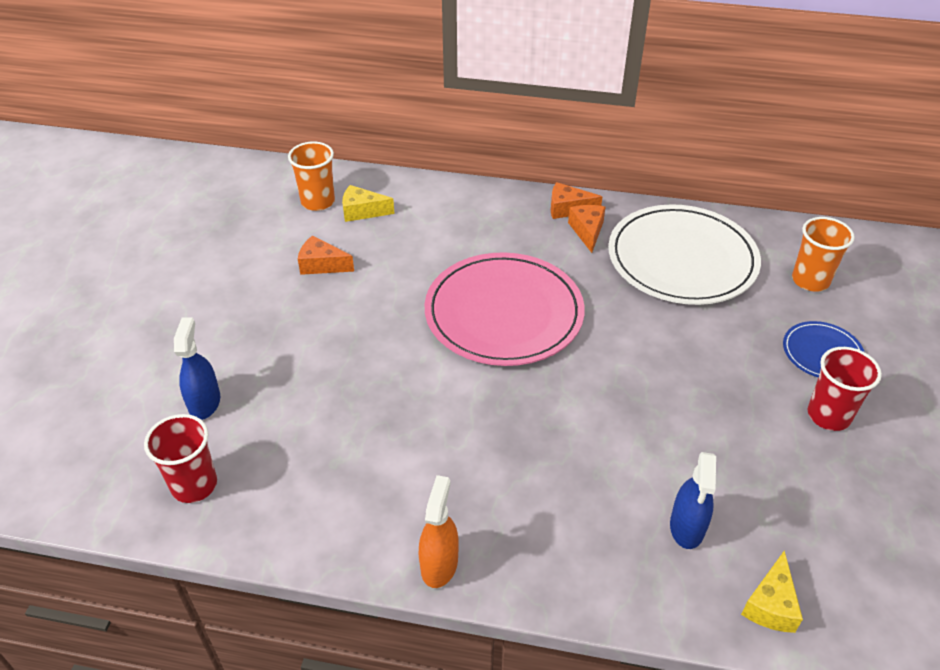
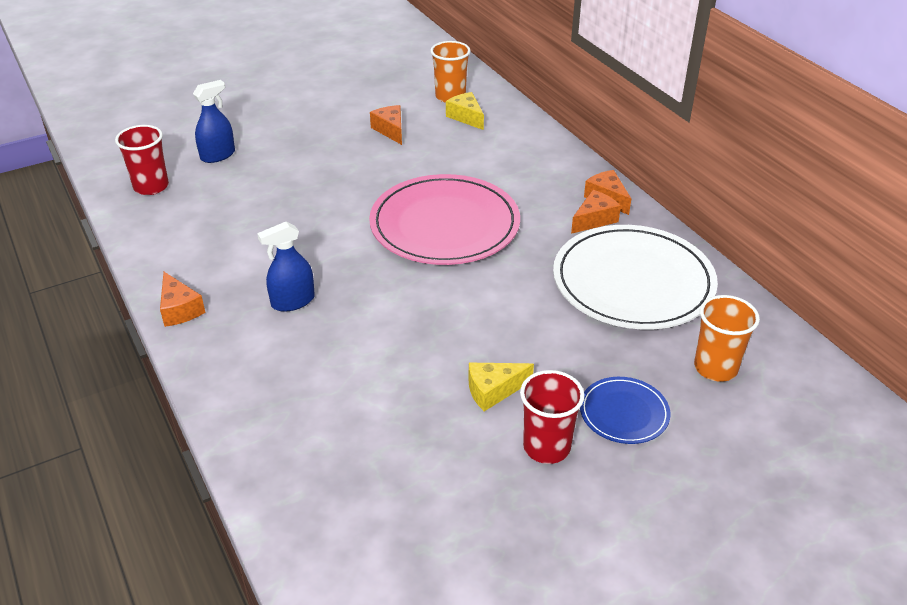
camera: 50 degrees right, 5 degrees down
orange spray bottle [419,475,458,588] -> orange cheese [160,272,205,327]
blue spray bottle [670,452,716,549] -> blue spray bottle moved to [257,222,315,312]
yellow cheese [741,550,803,633] -> yellow cheese moved to [468,363,534,411]

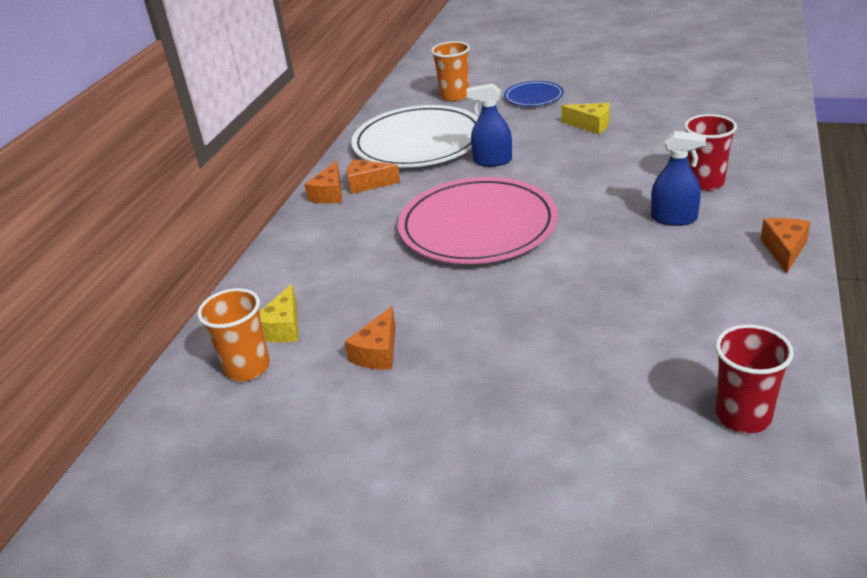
camera: 130 degrees left, 5 degrees down
blue spray bottle [193,80,235,163] -> blue spray bottle moved to [467,83,512,167]
red cup [520,370,585,464] -> red cup moved to [684,114,737,191]

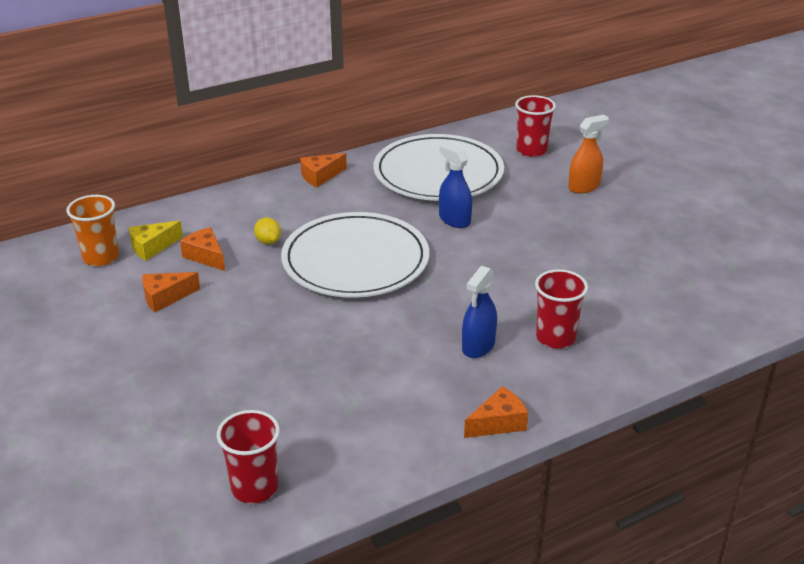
camera: 40 degrees right, 0 degrees up
orange cheese [347,159,400,194] -> orange cheese moved to [180,227,225,271]
pink plate [398,177,558,264] -> white plate [281,212,429,298]
orange cup [431,41,470,102] -> red cup [515,95,556,157]
blue plate [504,81,564,106] -> orange spray bottle [568,115,609,194]
yellow cheese [561,103,610,134] -> none
blue spray bottle [651,131,706,226] -> blue spray bottle turned 60 degrees clockwise [462,266,497,358]
none -> yellow lemon [254,217,281,245]

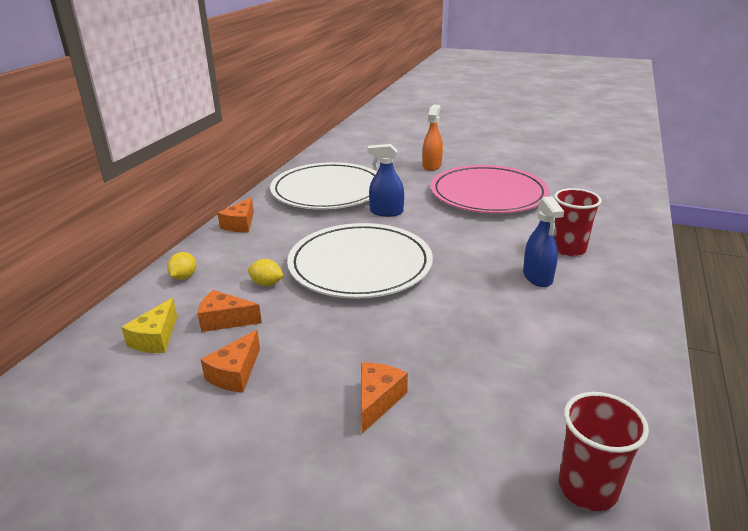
camera: 40 degrees left, 5 degrees down
orange cup [66,195,119,266] -> none
orange cheese [464,386,528,438] -> orange cheese moved to [361,362,408,433]
red cup [515,95,556,157] -> none
none -> yellow lemon [167,252,196,280]
none -> pink plate [430,165,549,214]

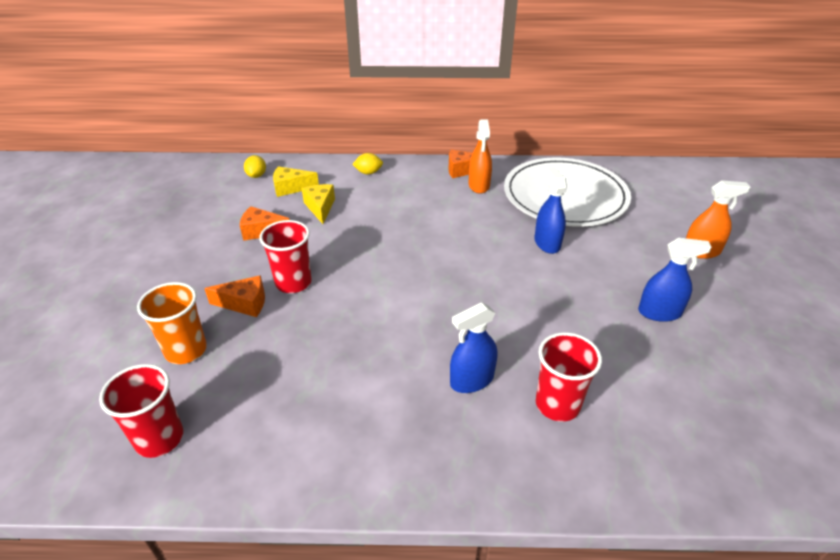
camera: 70 degrees right, 10 degrees up
orange cheese [197,290,262,332] -> yellow cheese [302,184,335,224]
yellow lemon [247,259,283,286] -> yellow lemon moved to [244,155,266,178]
white plate [287,223,433,299] -> none
pink plate [430,165,549,214] -> blue spray bottle [638,238,711,322]
none -> orange cup [137,282,207,364]
none -> red cup [259,220,312,293]
none -> orange spray bottle [469,120,492,194]

